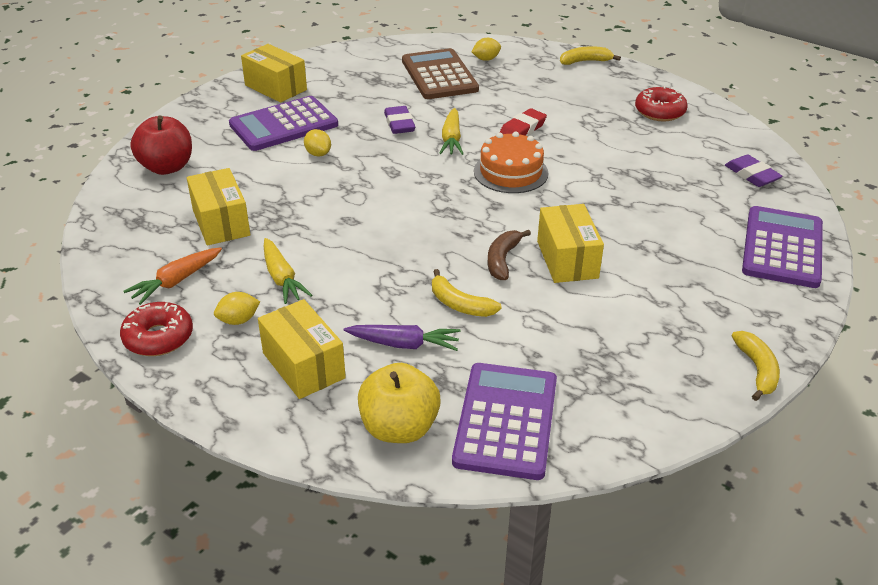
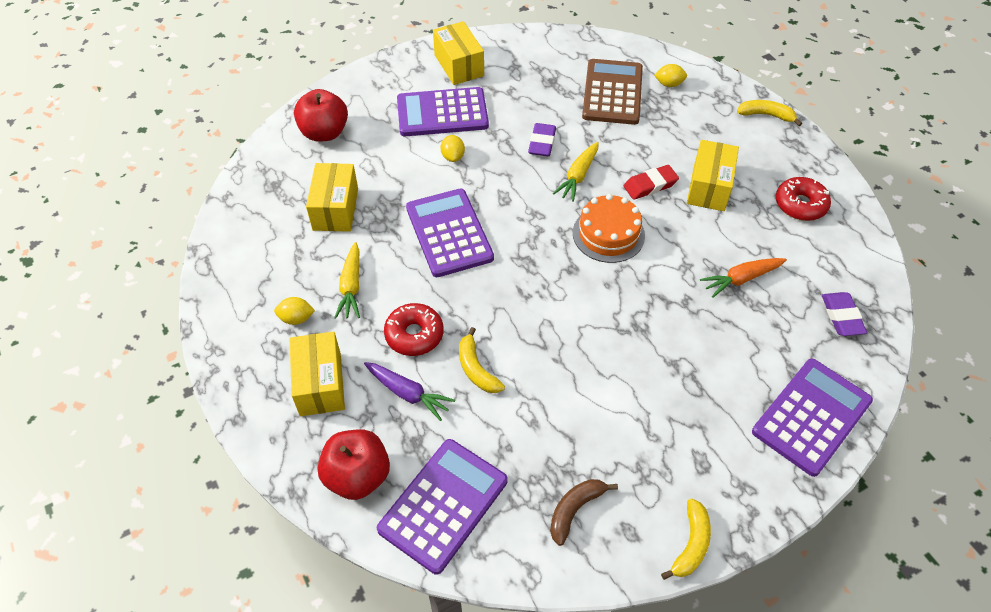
camera: 25 degrees right, 15 degrees up
red donut [120,302,193,356] -> red donut moved to [384,303,444,356]
orange carrot [123,247,222,305] -> orange carrot moved to [700,258,787,298]
yellow apple [358,363,441,443] -> red apple [318,429,390,500]
brown banana [488,230,531,280] -> brown banana moved to [550,479,618,546]
yellow box [537,204,604,283] -> yellow box moved to [687,140,739,211]
none -> purple calculator [406,188,494,277]

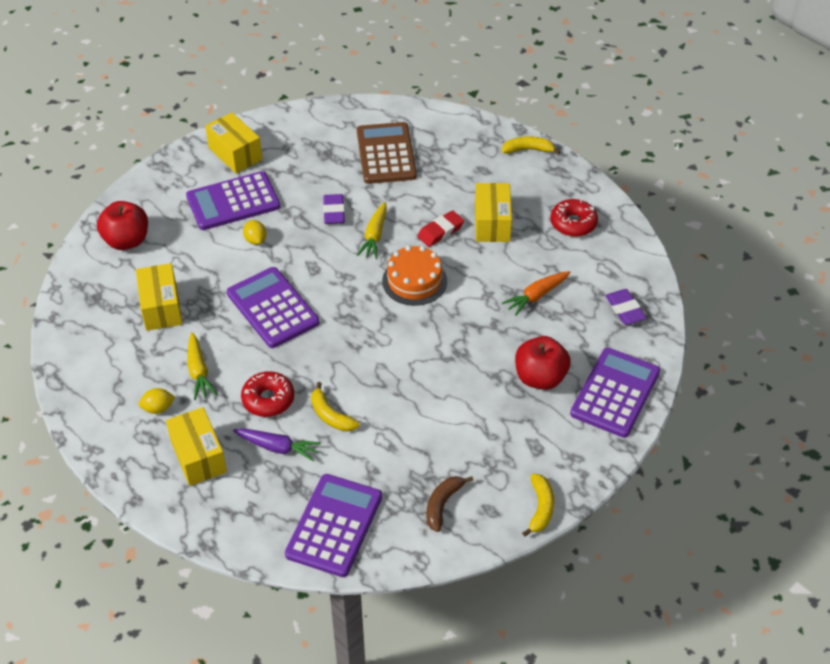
camera: 15 degrees left, 5 degrees down
red apple [318,429,390,500] -> red apple moved to [515,336,571,390]
yellow lemon [654,64,687,87] -> none

